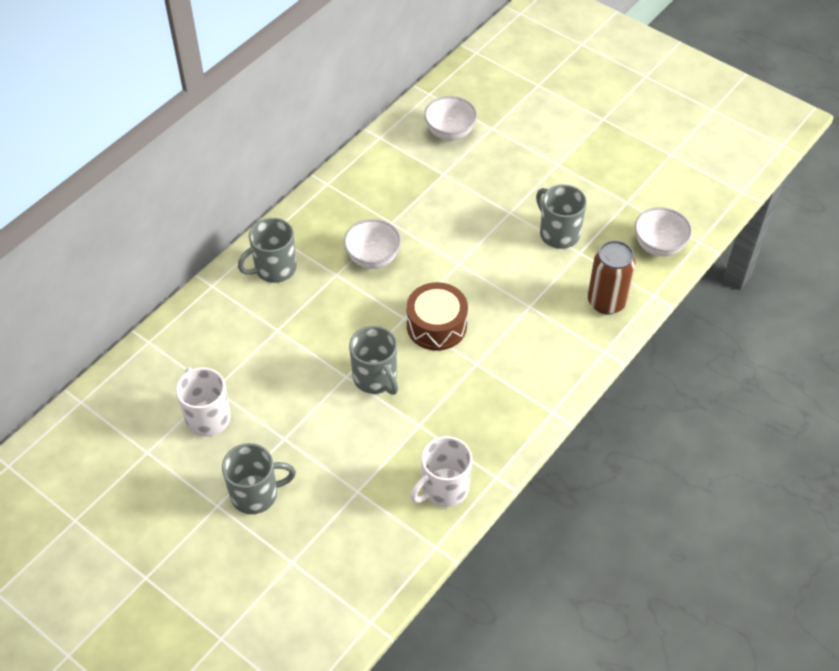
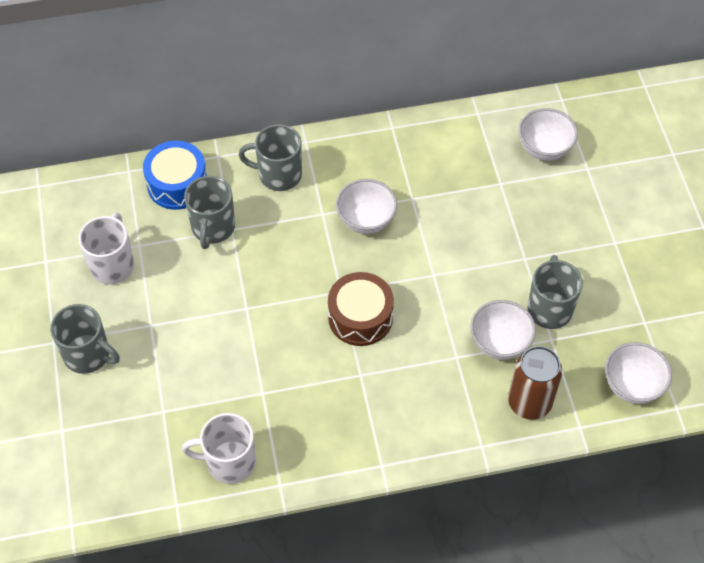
camera: 40 degrees right, 5 degrees up
grey mug [349,326,398,395] -> grey mug moved to [184,176,235,249]
none -> blue drum [143,141,207,210]
none -> white bowl [471,300,536,360]

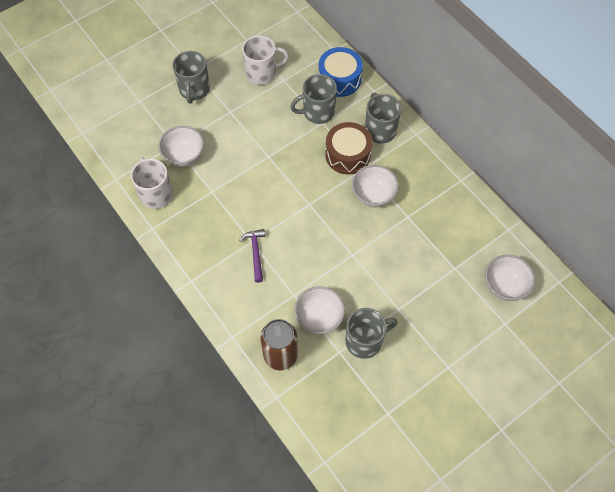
camera: 65 degrees right, 5 degrees up
brown drum [328,272,394,346] -> brown drum moved to [325,122,372,174]
white bowl [605,342,672,404] -> white bowl moved to [158,126,204,167]
none -> purple hammer [239,229,265,283]

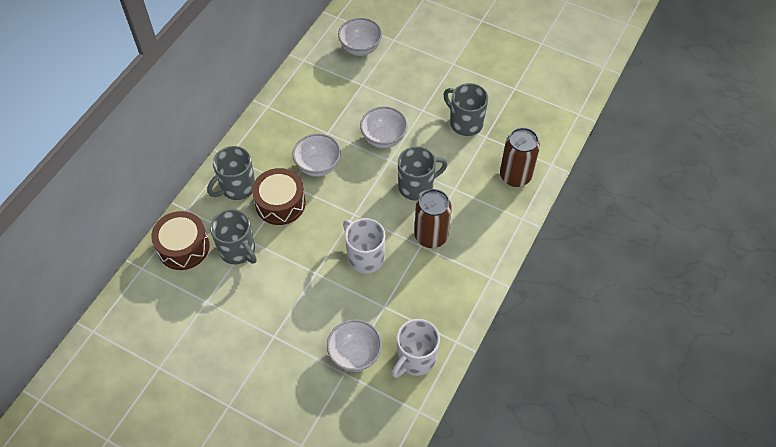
camera: 115 degrees left, 5 degrees down
grey mug [172,51,210,103] -> grey mug moved to [398,146,448,201]
purple hammer [239,229,265,283] -> brown can [414,189,452,248]
white mug [242,35,289,85] -> white mug moved to [343,218,385,274]
white bowl [294,286,345,334] -> white bowl moved to [360,106,408,148]
blue drum [319,47,363,97] -> brown drum [151,211,209,270]

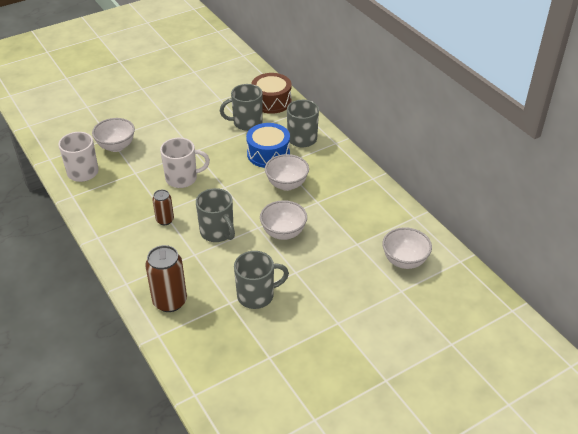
camera: 120 degrees right, 15 degrees down
brown drum [252,168,306,225] -> blue drum [246,123,290,168]
grey mug [398,146,448,201] -> grey mug turned 45 degrees counterclockwise [196,188,235,242]
brown can [414,189,452,248] -> brown can [152,189,174,225], size x0.58

